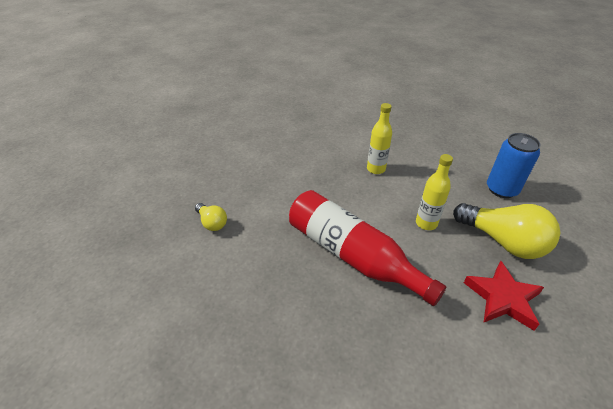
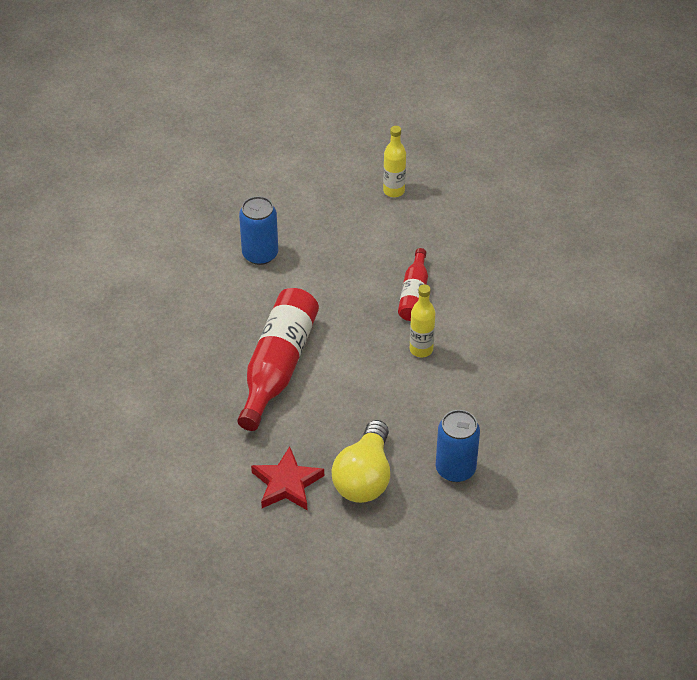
camera: 65 degrees right, 5 degrees up
yellow light bulb [195,203,227,231] -> blue can [239,196,278,265]
yellow bottle [416,154,453,230] -> yellow bottle moved to [383,126,406,197]
none -> red bottle [398,248,428,321]

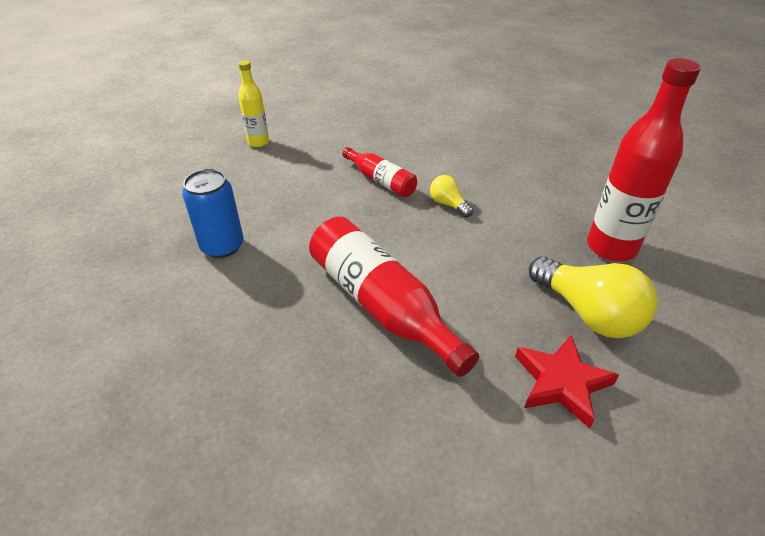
camera: 55 degrees left, 5 degrees down
yellow bottle [410,284,435,357] -> yellow light bulb [430,175,473,217]
blue can [435,410,480,482] -> red bottle [587,58,701,262]

